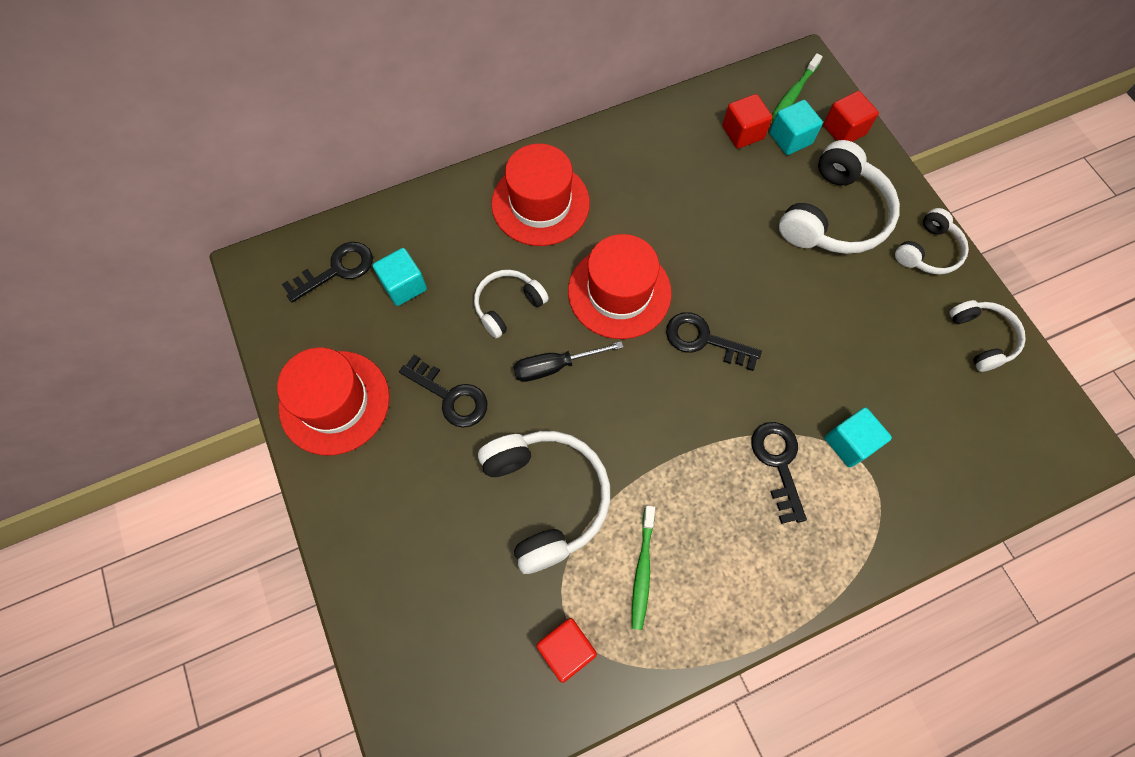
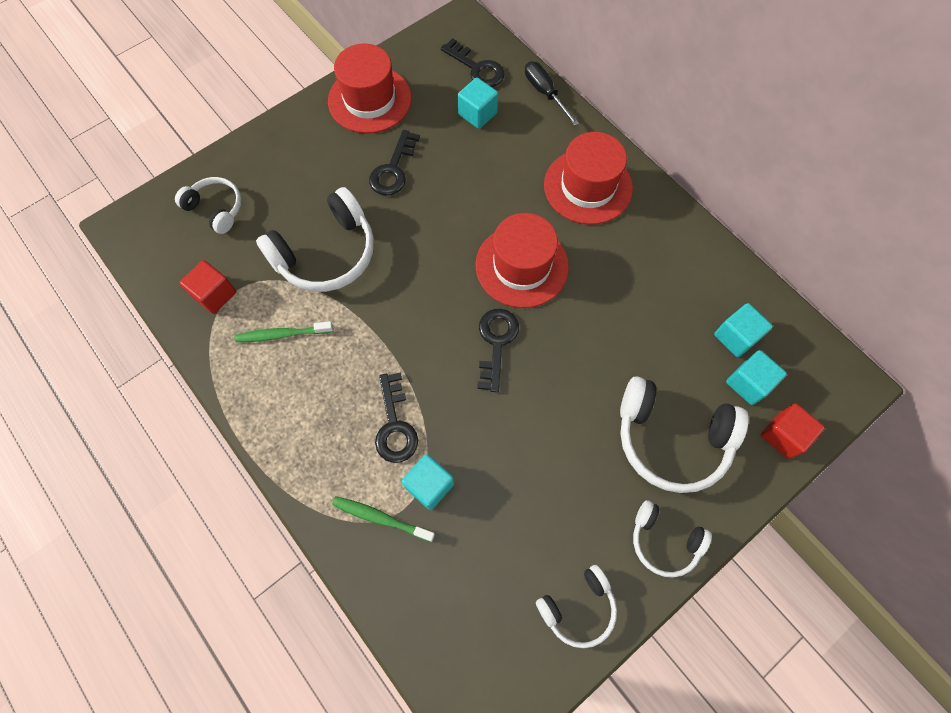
camera: 75 degrees right, 0 degrees up
white headphones [474,270,549,338] -> white headphones moved to [175,177,241,234]
black screwdriver [513,341,623,382] -> black screwdriver moved to [525,61,579,126]
red cube [722,94,773,149] -> turquoise cube [714,303,773,357]
black key [751,422,807,524] -> black key turned 105 degrees clockwise [375,372,418,463]
green toothbrush [771,53,823,122] -> green toothbrush moved to [332,496,435,542]

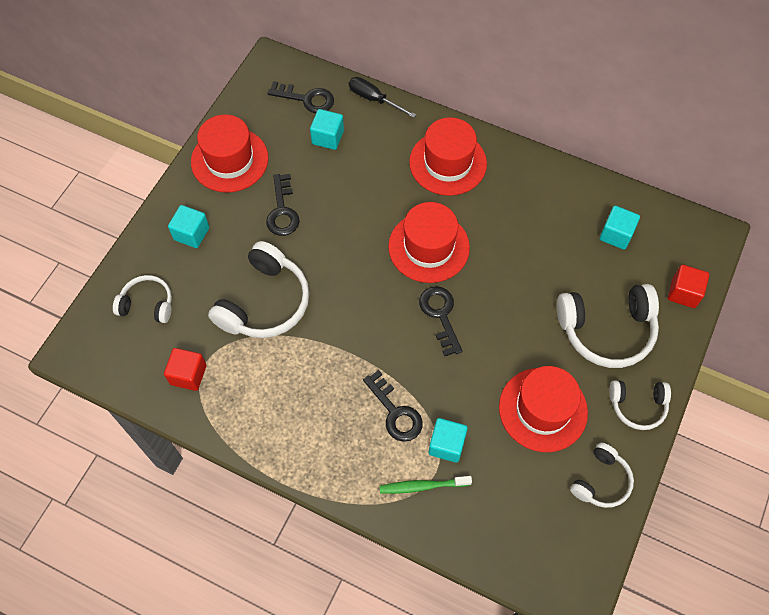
camera: 25 degrees left, 5 degrees down
green toothbrush [235,321,333,342] -> none
turquoise cube [726,350,787,405] -> turquoise cube moved to [168,205,209,248]
none -> red hat [499,366,588,452]

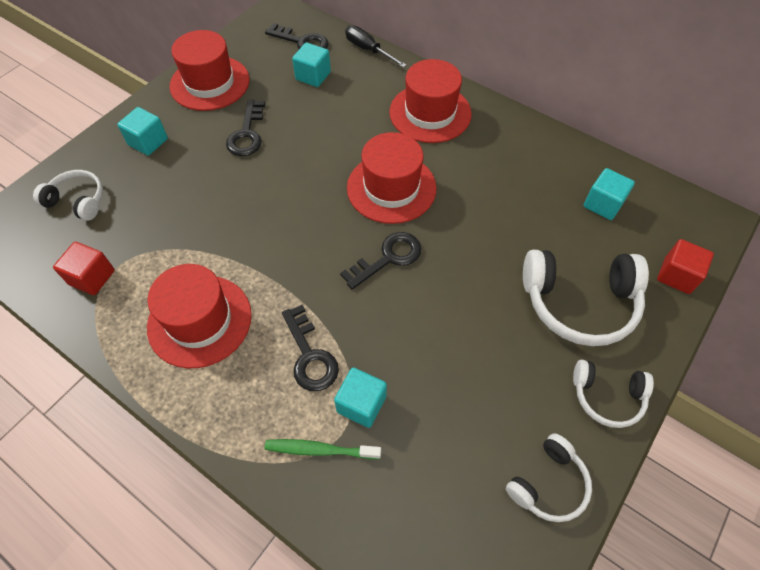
camera: 10 degrees right, 5 degrees down
white headphones [208,241,309,338] -> none
black key [419,286,462,356] -> black key turned 60 degrees clockwise [340,232,422,289]
red hat [499,366,588,452] -> red hat moved to [147,264,252,368]

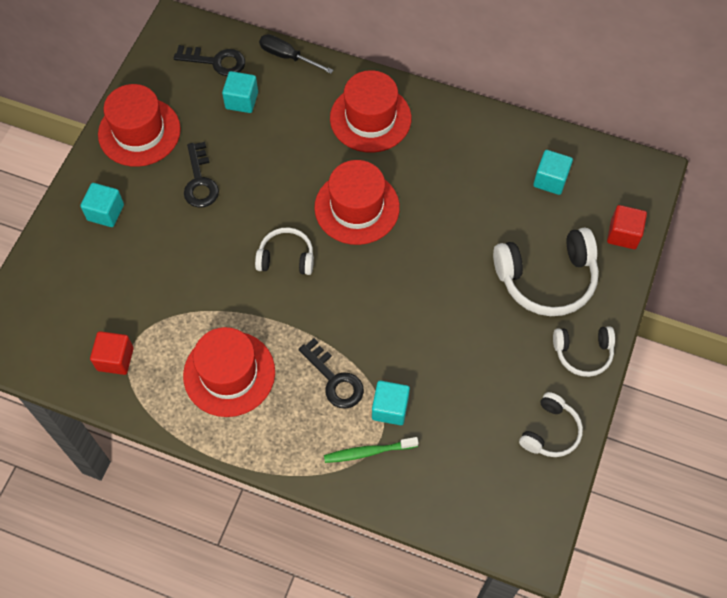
camera: 15 degrees left, 5 degrees up
white headphones [33,170,103,221] -> white headphones moved to [255,228,314,275]
black key [340,232,422,289] -> none

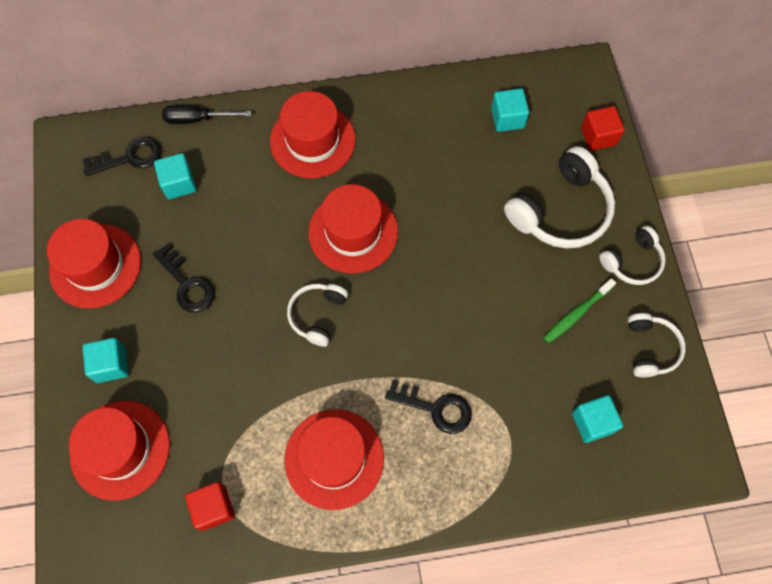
camera: 30 degrees left, 5 degrees up
white headphones [255,228,314,275] -> white headphones turned 45 degrees counterclockwise [287,284,348,347]
green toothbrush [324,437,419,463] -> green toothbrush moved to [543,278,616,343]
turquoise cube [372,381,410,425] -> turquoise cube moved to [572,395,623,443]
none -> red hat [69,401,170,500]

